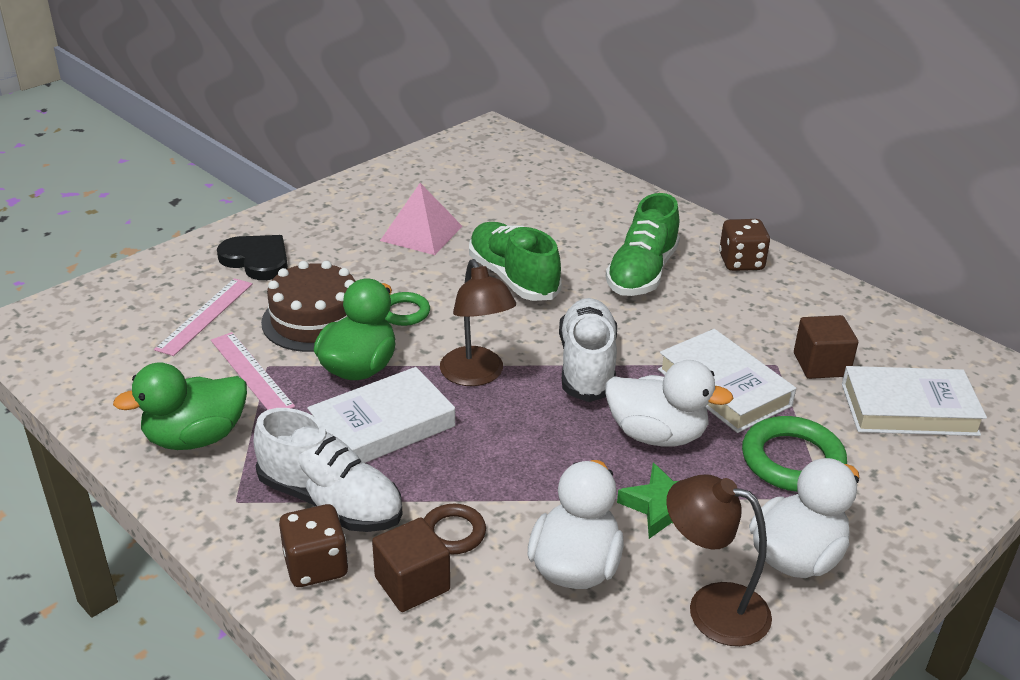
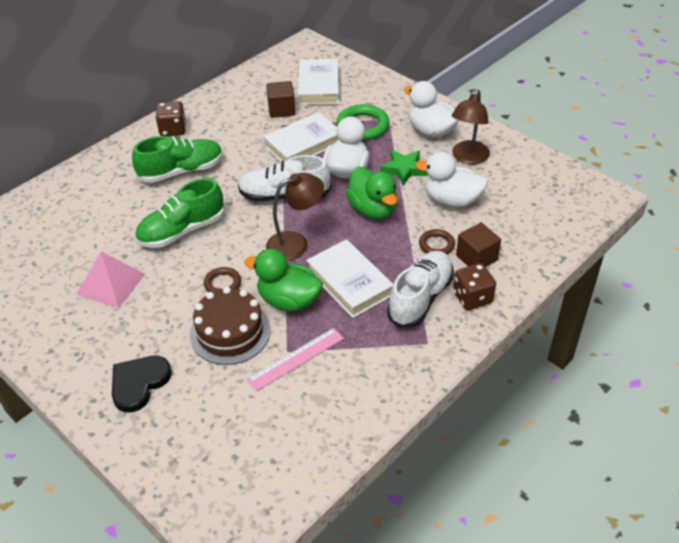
camera: 90 degrees left, 10 degrees up
green duck [113,363,247,450] -> green duck moved to [346,167,397,220]
pink ruler [154,278,253,356] -> none
green ring [385,292,430,326] -> brown ring [204,267,241,292]
green shoe [606,193,680,296] -> green shoe turned 45 degrees counterclockwise [132,136,223,183]

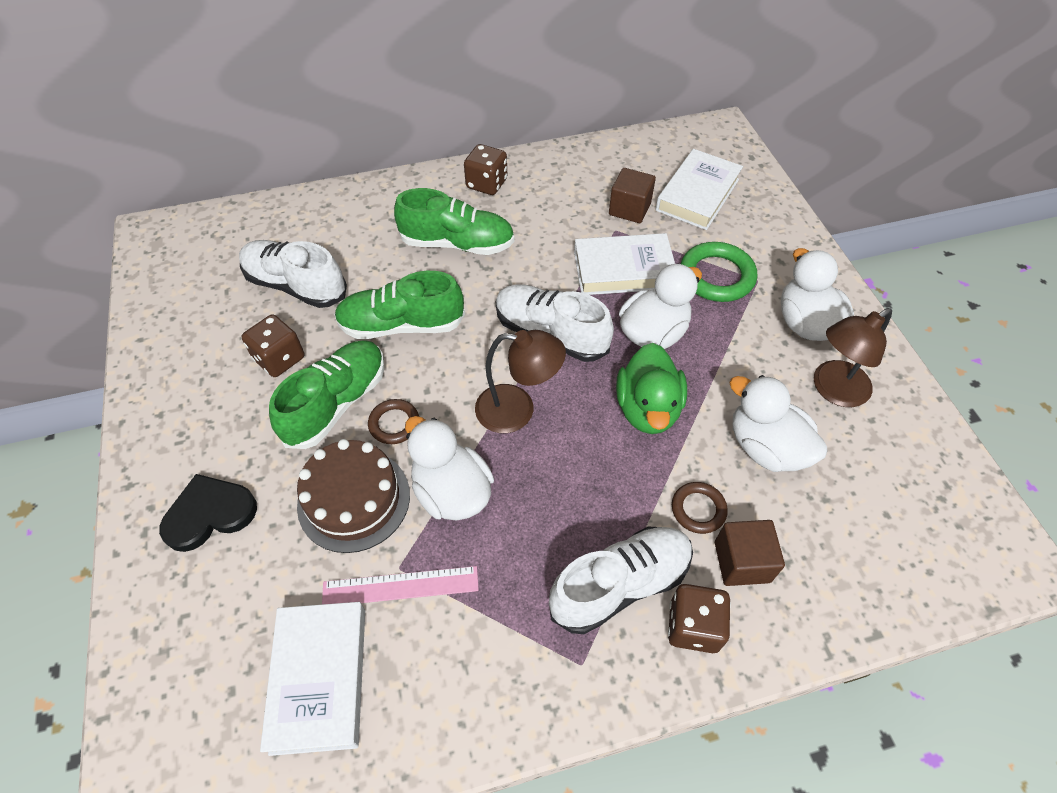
camera: 30 degrees right, 10 degrees up
pink pyramid [76,252,145,308] -> brown dice [242,315,304,377]
green duck [244,249,323,312] -> white duck [405,416,494,520]
white book [306,239,394,318] -> white book moved to [260,602,365,756]
green star [380,149,428,186] -> none
none -> white shoe [239,240,347,308]
none -> green shoe [269,340,385,449]

